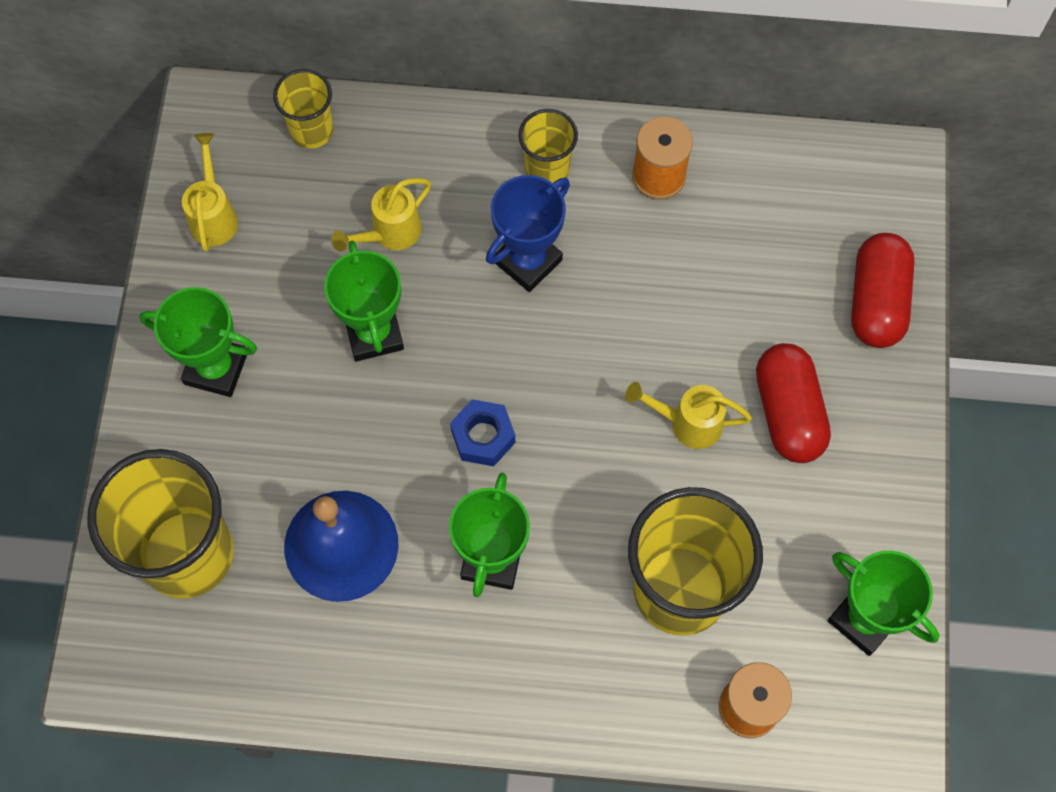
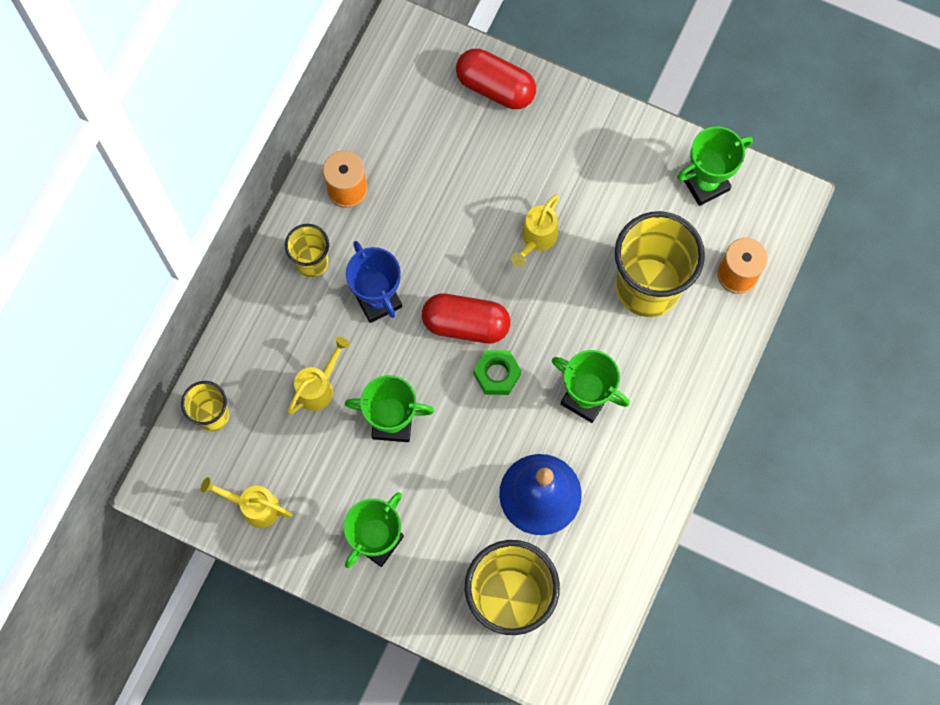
camera: 70 degrees left, 5 degrees up
yellow watering can [331,178,431,251] -> yellow watering can turned 120 degrees counterclockwise [288,337,350,414]
blue nut [450,399,515,466] -> green nut [473,350,521,395]
red capsule [756,343,831,463] -> red capsule moved to [422,294,510,343]

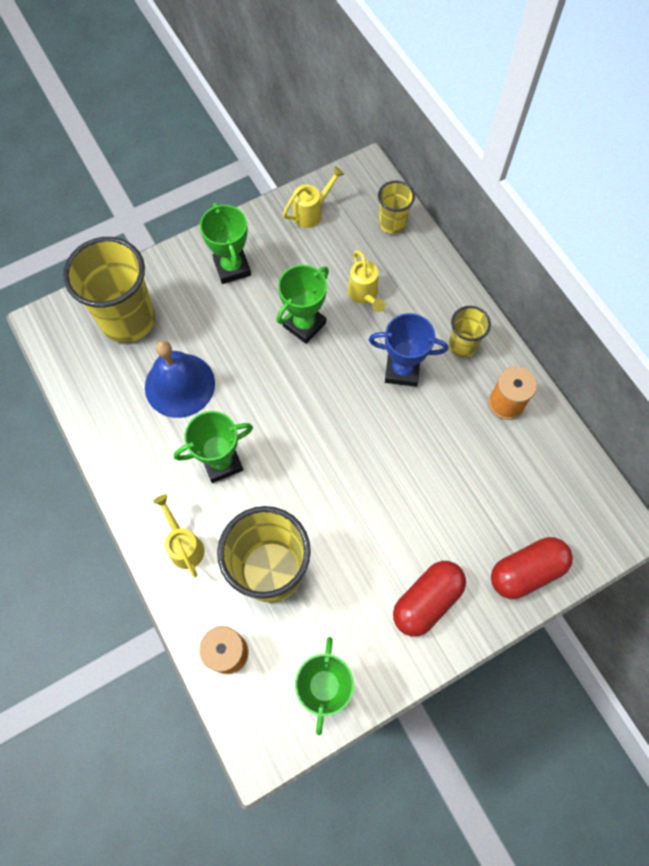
camera: 125 degrees right, 5 degrees down
red capsule [422,294,510,343] -> red capsule moved to [393,561,466,637]
green nut [473,350,521,395] -> none
yellow watering can [511,195,559,267] -> yellow watering can moved to [153,494,205,577]

